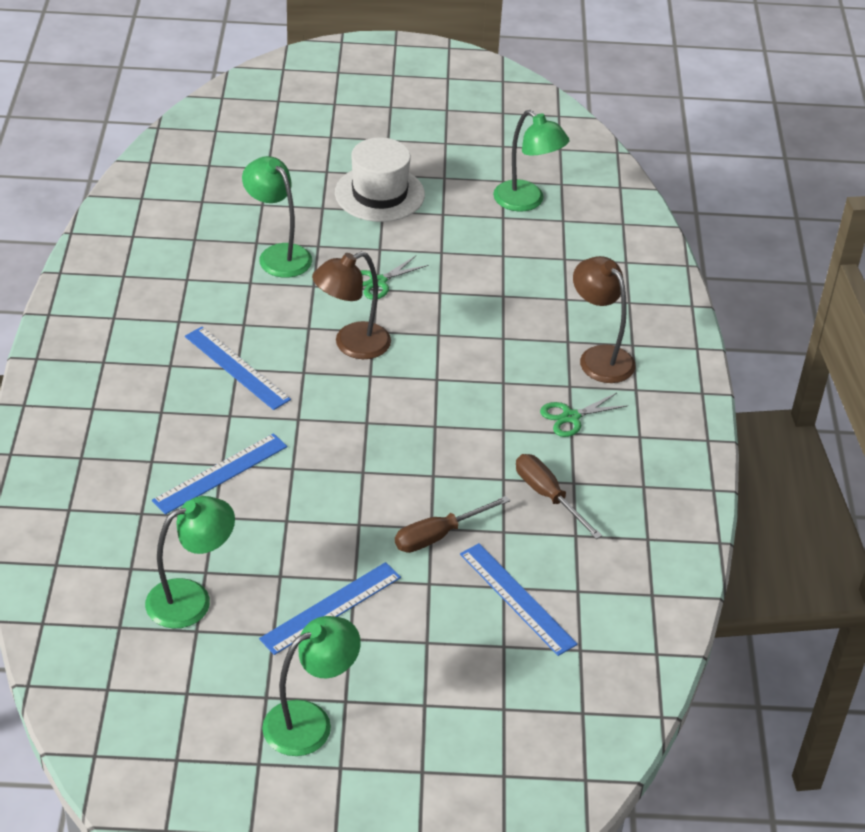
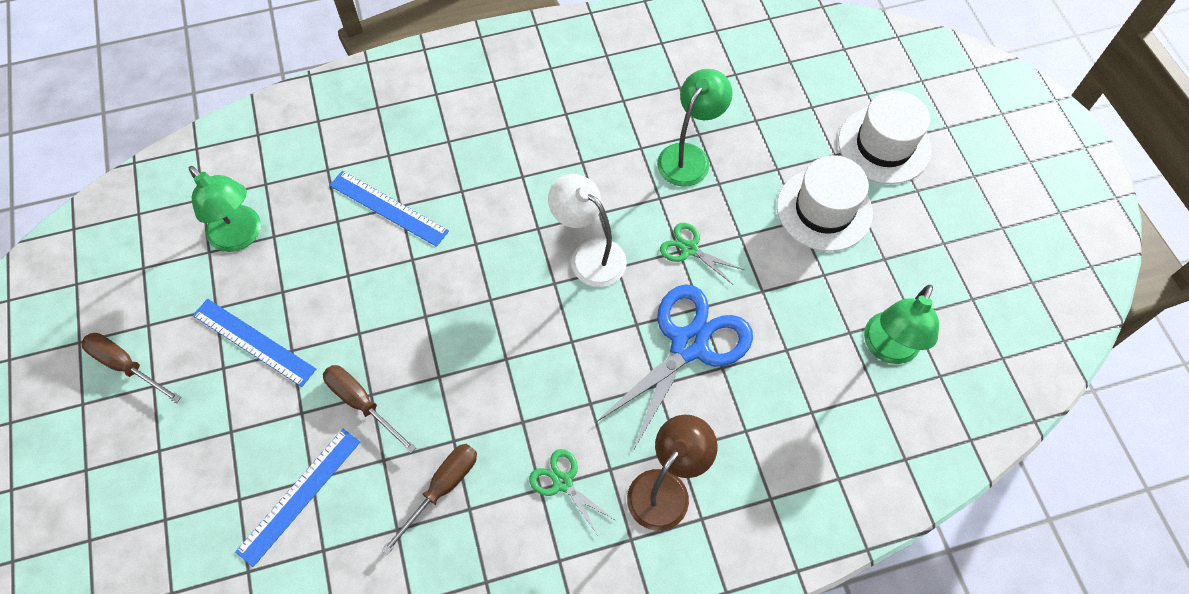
camera: 75 degrees right, 20 degrees up
blue ruler [185,327,291,410] -> none
green lamp [262,616,361,756] -> brown screwdriver [82,333,181,403]
brown lamp [312,251,391,359] -> white lamp [548,174,627,287]
none -> blue scissors [595,284,753,451]
none -> white hat [838,91,932,184]

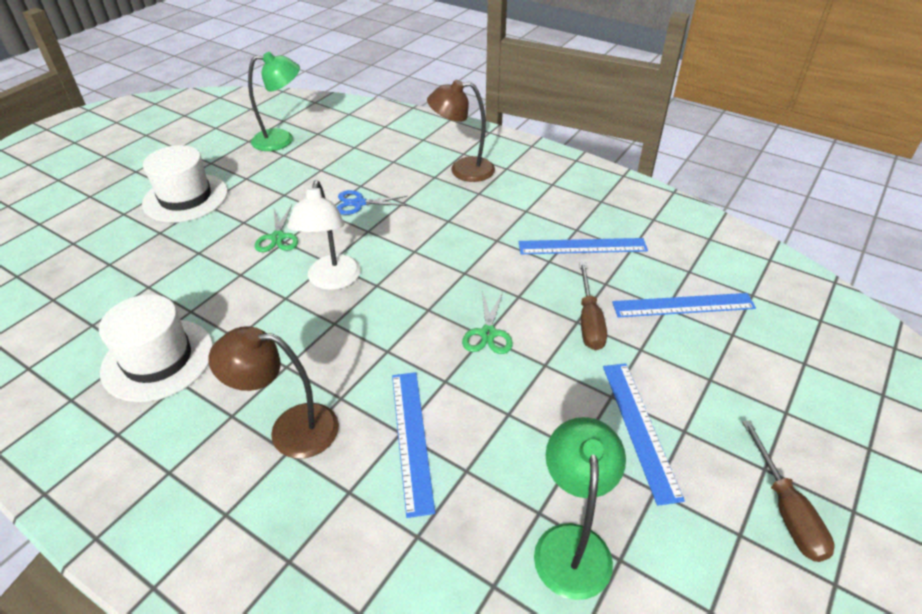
camera: 130 degrees left, 20 degrees down
brown screwdriver [381,444,477,555] -> blue ruler [519,238,648,254]
green scissors [529,449,615,535] -> green scissors moved to [462,292,513,354]
blue scissors [595,284,753,451] -> blue scissors [337,190,407,215], size x0.49
green lamp [657,69,733,187] -> none
white hat [838,91,932,184] -> white hat moved to [99,294,213,402]
none -> brown lamp [208,326,339,459]

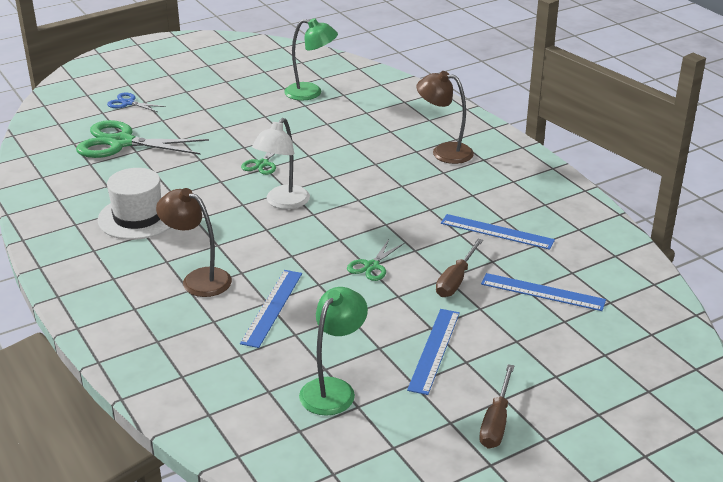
camera: 25 degrees right, 10 degrees down
white hat [142,145,228,223] -> none
blue scissors [337,190,407,215] -> blue scissors moved to [107,92,166,112]
none -> green scissors [76,120,209,158]

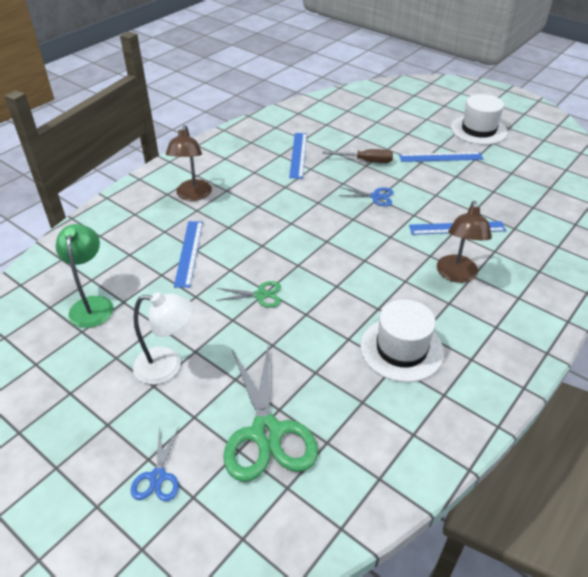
camera: 110 degrees left, 10 degrees up
white lamp [252,118,310,209] -> white lamp moved to [133,292,194,384]
green lamp [299,287,368,416] -> none
green scissors [347,239,404,281] -> blue scissors [339,187,394,206]
brown screwdriver [479,364,514,449] -> white hat [451,94,508,145]
blue ruler [481,273,606,311] -> blue ruler moved to [174,221,203,288]

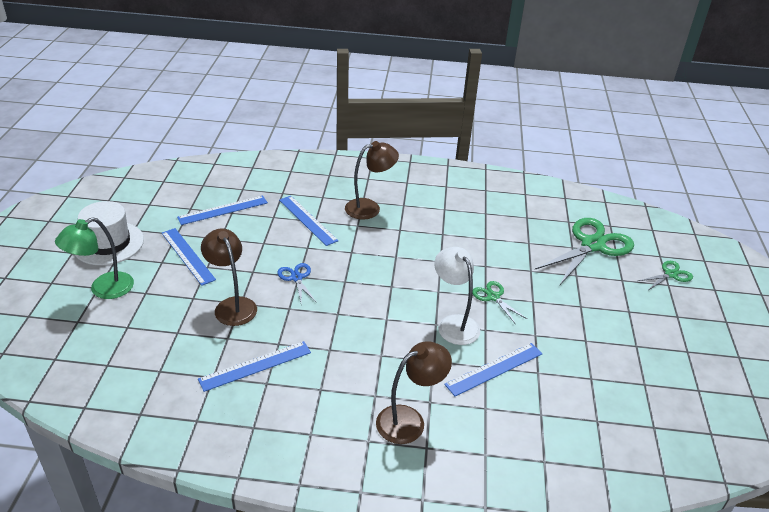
camera: 125 degrees left, 5 degrees down
green lamp [56,224,114,328] -> green lamp moved to [55,217,134,299]
blue scissors [131,426,179,501] -> green scissors [638,261,693,290]
white lamp [133,292,194,384] -> white lamp moved to [434,247,480,345]
brown screwdriver [322,149,393,163] -> brown lamp [201,229,257,326]
white hat [360,299,444,382] -> none
none -> blue ruler [177,195,268,225]

